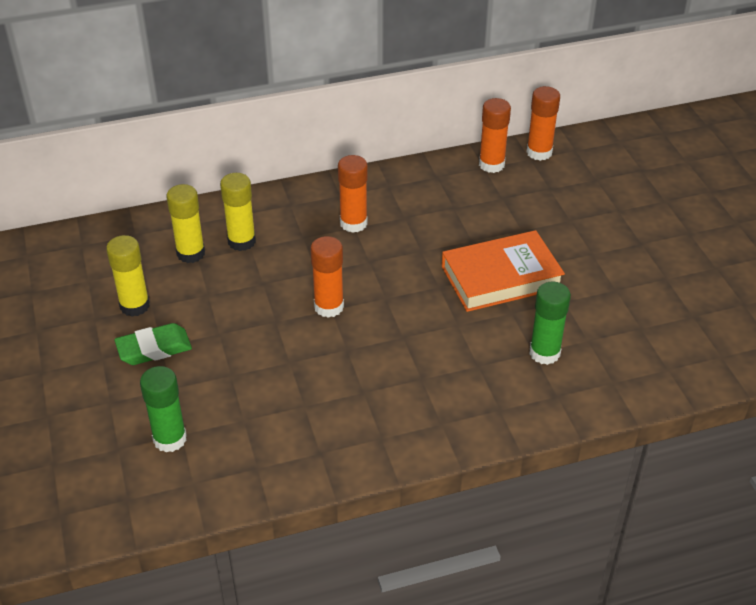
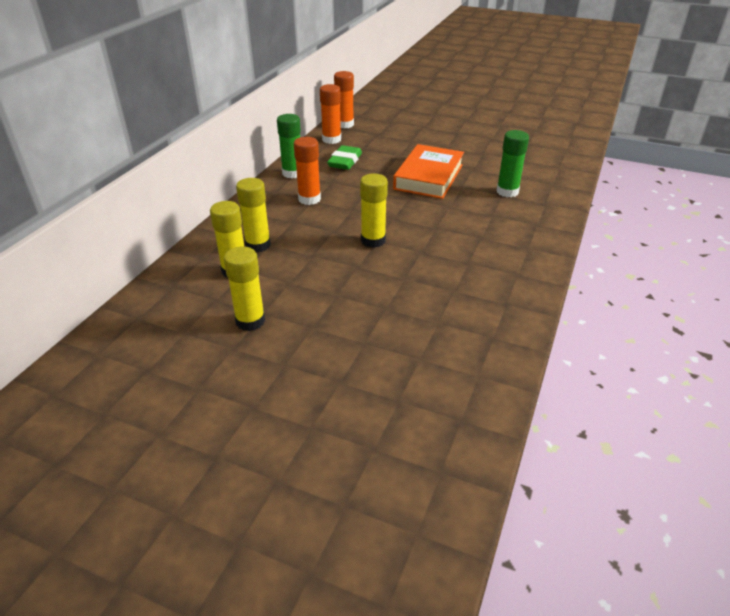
camera: 50 degrees left, 5 degrees down
green eraser [114,323,192,365] -> green eraser moved to [327,145,362,170]
green glue stick [140,366,187,452] -> green glue stick moved to [277,114,301,178]
orange glue stick [310,236,344,318] -> yellow glue stick [360,174,388,248]

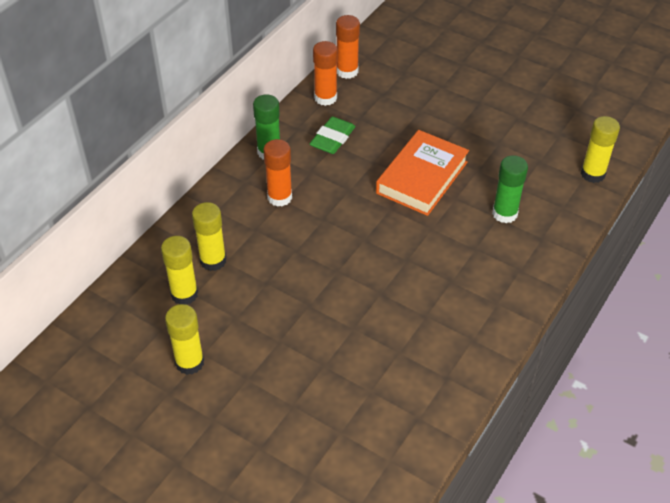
camera: 10 degrees right, 10 degrees up
yellow glue stick [360,174,388,248] -> yellow glue stick moved to [581,116,620,183]

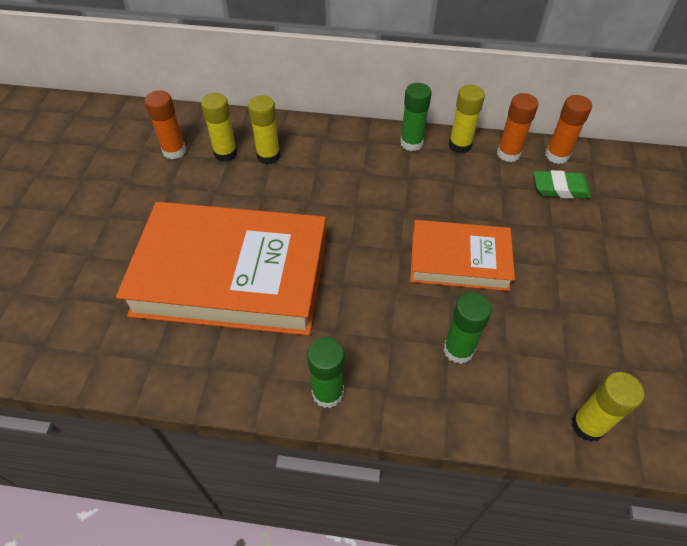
camera: 65 degrees right, 5 degrees up
yellow glue stick [165,304,204,375] -> yellow glue stick moved to [449,85,485,153]
orange glue stick [263,139,292,207] -> orange glue stick moved to [144,90,186,159]
green eraser [310,116,356,154] -> green eraser moved to [534,170,591,199]
none -> orange book [116,202,327,336]
none -> green glue stick [307,337,344,408]

